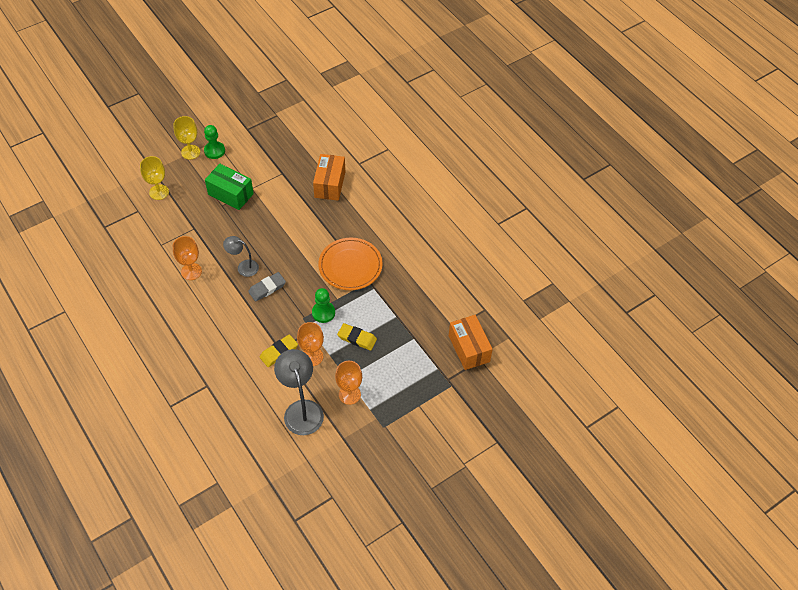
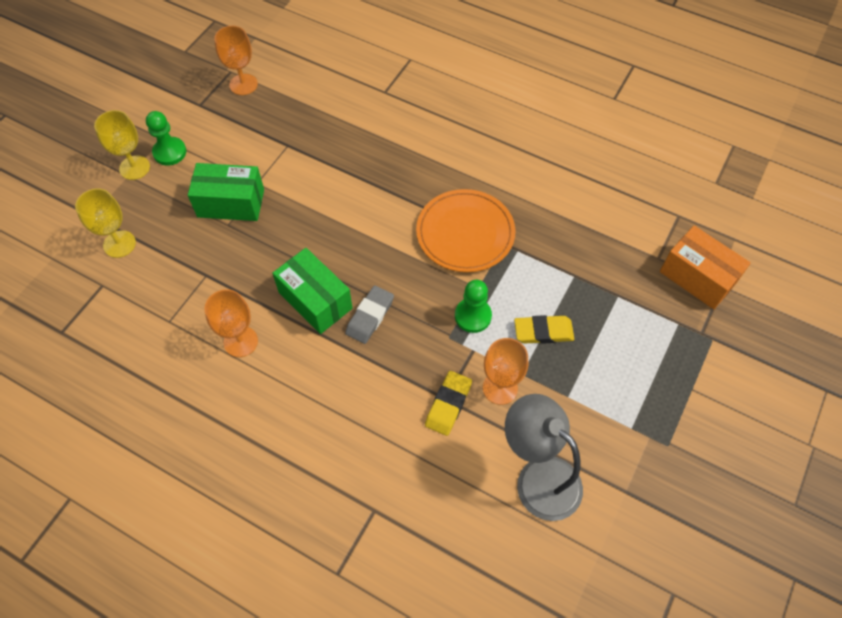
camera: 25 degrees left, 5 degrees up
grey lamp [223,236,259,277] -> green box [272,248,353,334]
orange box [313,154,345,201] -> none
orange goblet [335,361,362,405] -> orange goblet moved to [214,26,258,95]

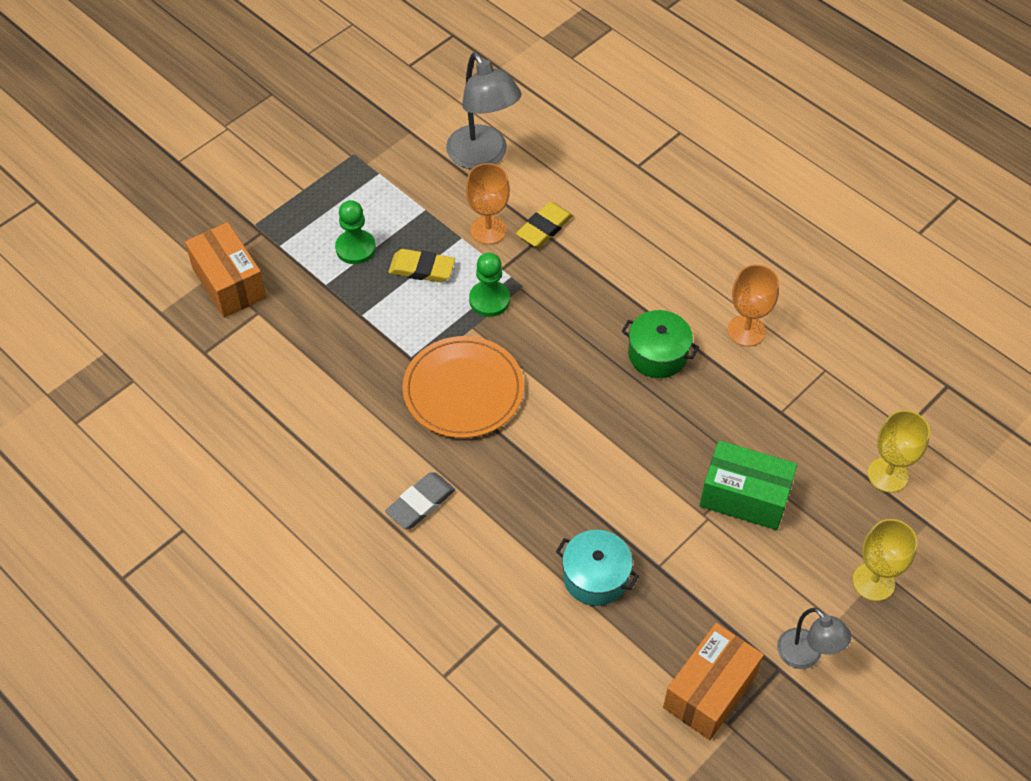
camera: 165 degrees left, 5 degrees down
green pawn [146,111,186,166] -> green pawn moved to [335,200,376,264]
orange goblet [214,26,258,95] -> orange box [663,623,764,740]
green box [272,248,353,334] -> green pot [622,310,699,378]
grey eraser [345,285,394,344] -> grey eraser moved to [385,473,455,529]
none -> turquoise pot [556,530,639,606]
none -> grey lamp [777,608,851,669]

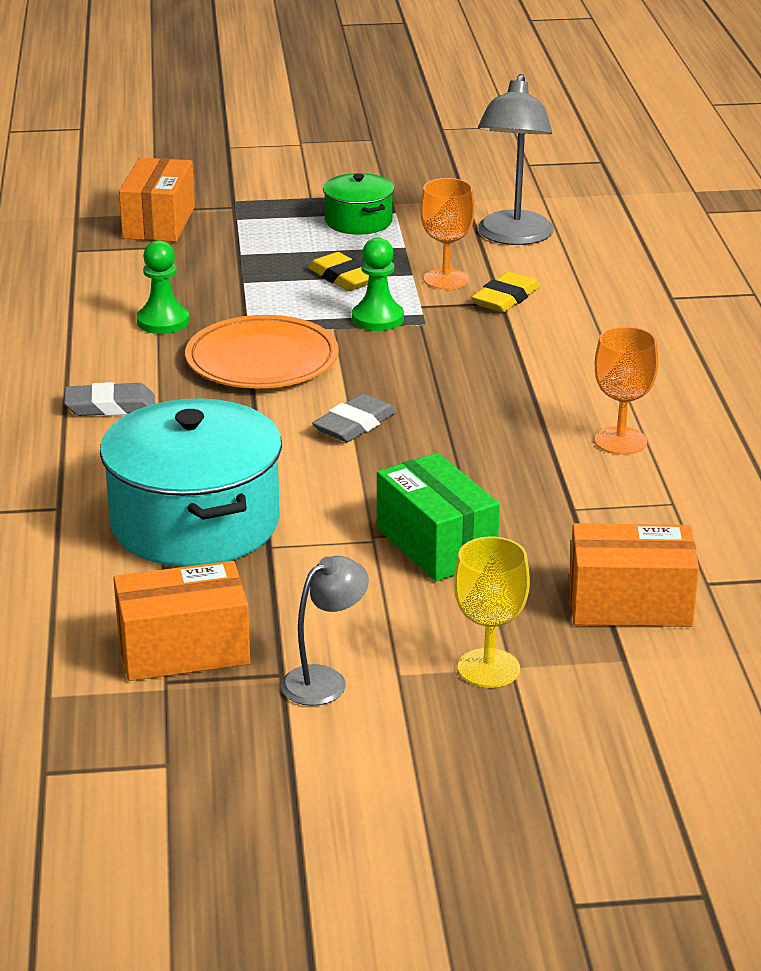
camera: 40 degrees right, 25 degrees down
green pawn [335,200,376,264] -> green pawn moved to [137,240,189,334]
yellow eraser [516,202,573,248] -> yellow eraser turned 45 degrees counterclockwise [472,272,540,313]
turquoise pot [556,530,639,606] -> turquoise pot [100,398,282,567], size x1.92
green pot [622,310,699,378] -> green pot moved to [323,173,394,235]
grey lamp [777,608,851,669] -> grey lamp turned 135 degrees counterclockwise [281,556,369,706]
yellow goblet [868,410,930,493] -> orange box [569,523,699,627]
none -> grey eraser [312,393,396,442]

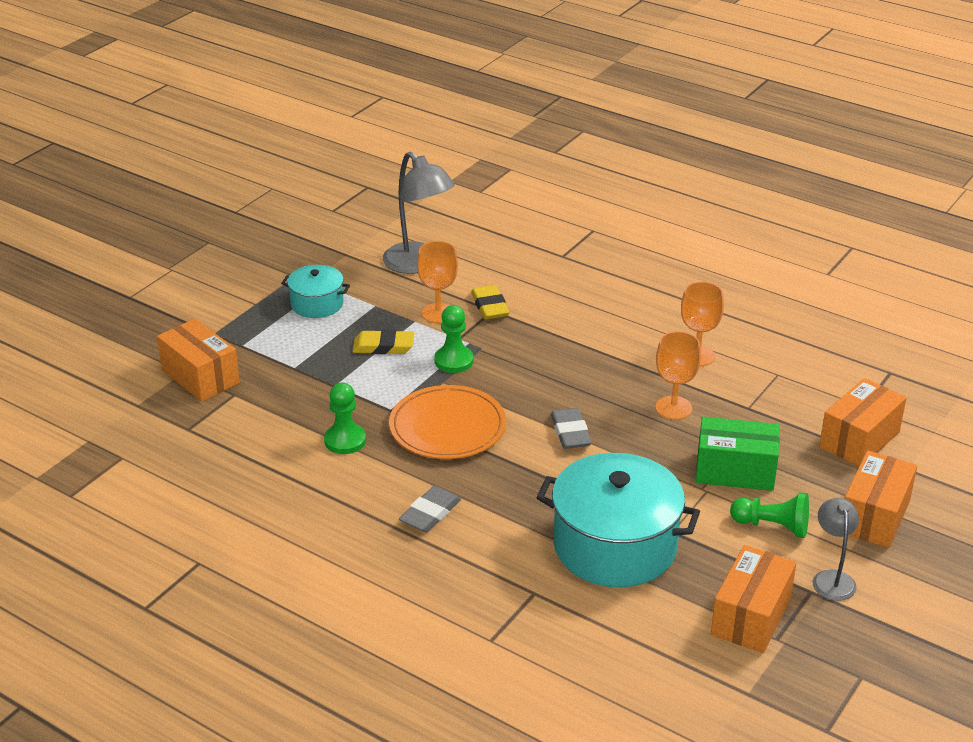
camera: 50 degrees left, 5 degrees up
green pot [323,173,394,235] -> turquoise pot [281,265,350,318]
yellow goblet [454,537,530,688] -> orange box [844,450,917,548]
none -> orange goblet [655,331,701,420]
none -> green pawn [730,493,809,538]

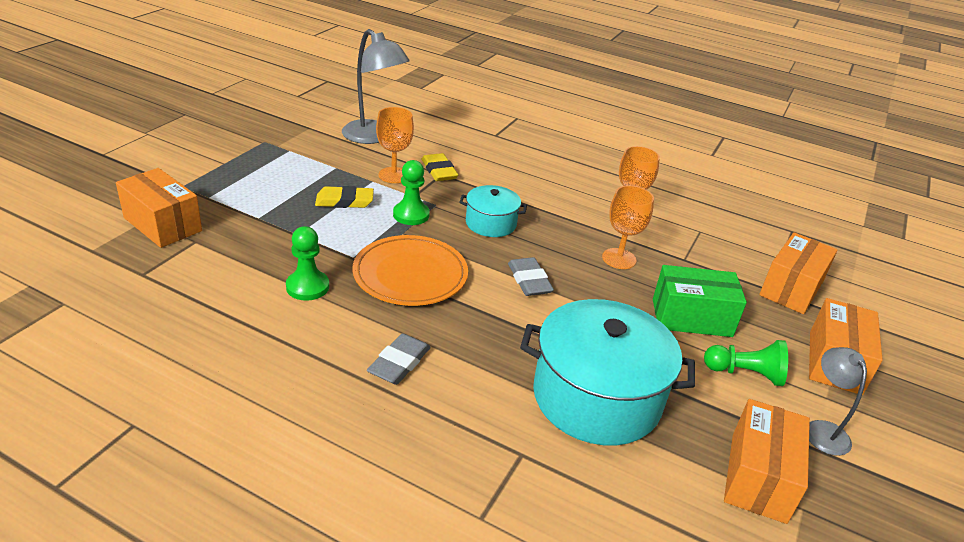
camera: 10 degrees left, 0 degrees up
turquoise pot [281,265,350,318] -> turquoise pot moved to [459,185,527,237]

